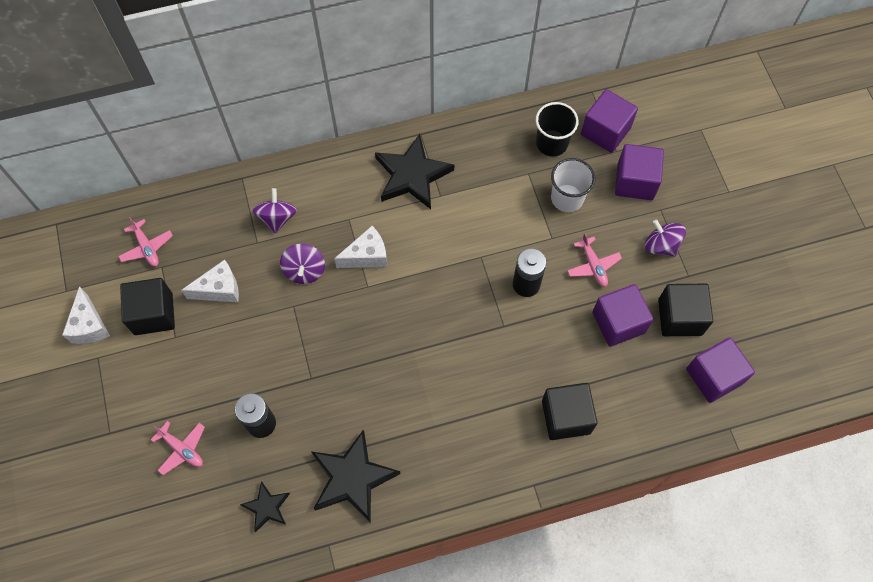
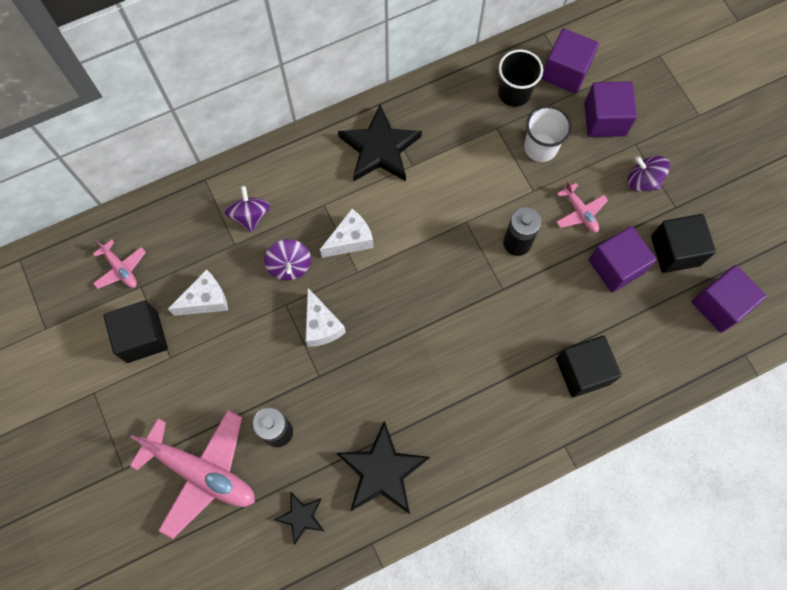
camera: 10 degrees left, 5 degrees up
white cheese [62,286,110,344] -> white cheese moved to [305,288,346,347]
pink plane [151,421,205,475] -> pink plane [130,410,255,539], size x2.09

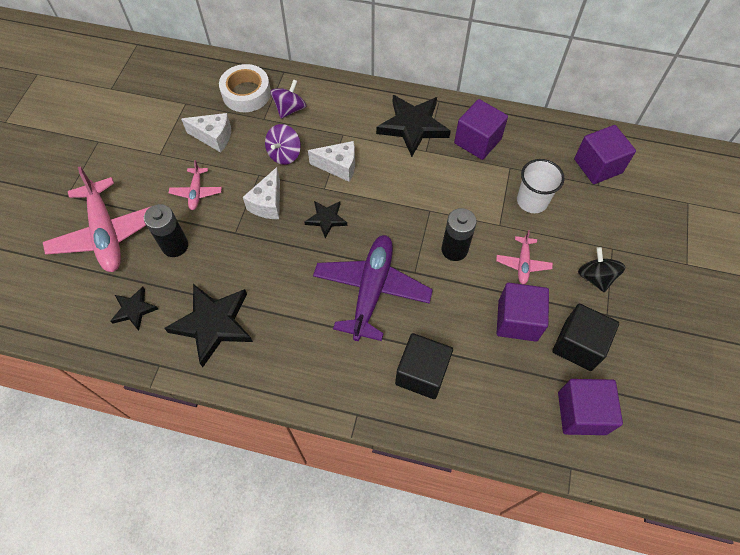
camera: 40 degrees right, 10 degrees down
pink plane [93,240,146,289] -> pink plane moved to [169,160,222,210]
black cube [104,301,168,363] -> none
black cup [498,49,543,107] -> none
purple cube [584,82,637,137] -> purple cube moved to [454,99,508,160]
purple spinning top [627,156,670,191] -> black spinning top [578,247,625,292]
none -> white tape [219,64,271,112]
none -> black star [304,201,347,238]
none -> purple plane [313,235,433,341]

